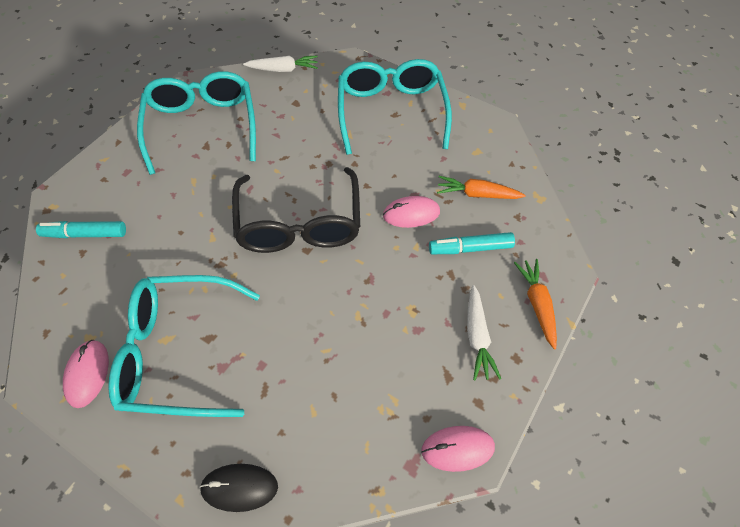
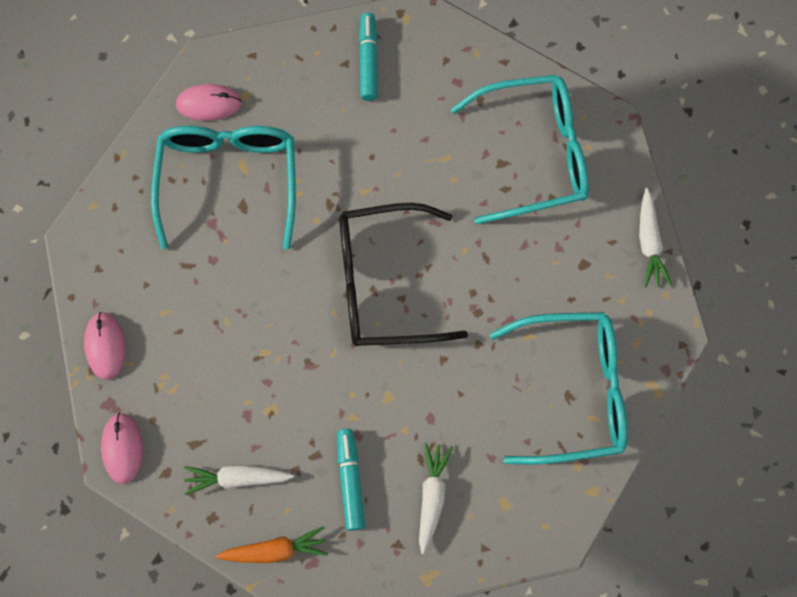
camera: 90 degrees right, 15 degrees up
black mouse [199,464,278,512] -> none
pink mouse [383,196,440,228] -> pink mouse moved to [84,312,126,380]
orange carrot [437,176,526,199] -> white carrot [419,443,453,554]

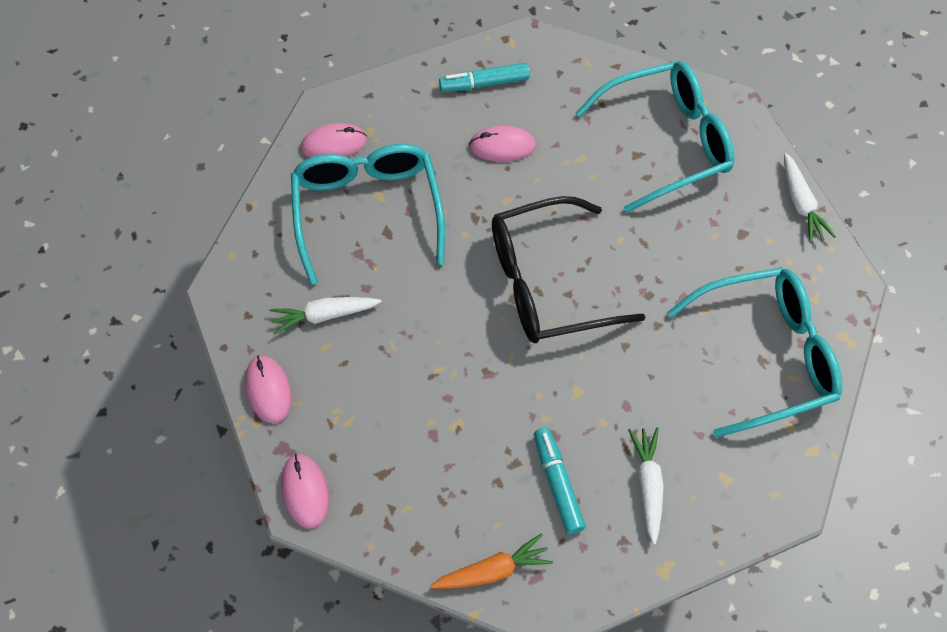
camera: 10 degrees left, 10 degrees down
white carrot [184,465,294,495] -> white carrot moved to [270,297,381,335]
turquoise marker [359,13,378,101] -> turquoise marker turned 90 degrees counterclockwise [439,63,530,92]
none -> pink mouse [469,126,536,162]

